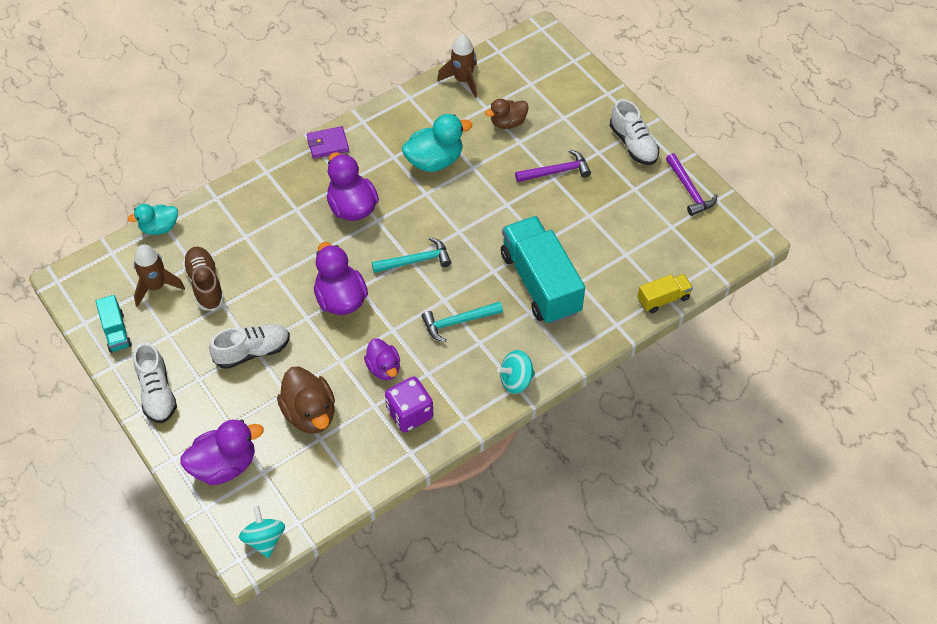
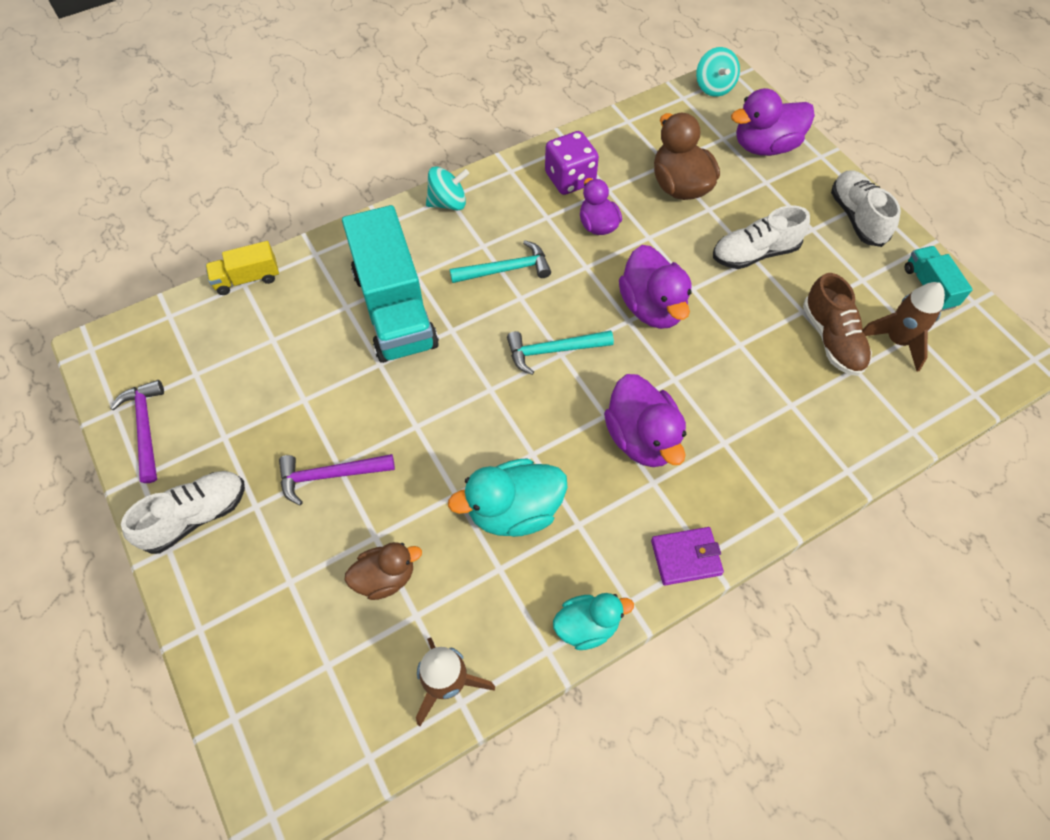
camera: 175 degrees left, 5 degrees up
turquoise duck [127,204,178,235] -> turquoise duck moved to [553,593,634,650]
white shoe [610,99,659,165] -> white shoe turned 75 degrees clockwise [121,471,245,554]

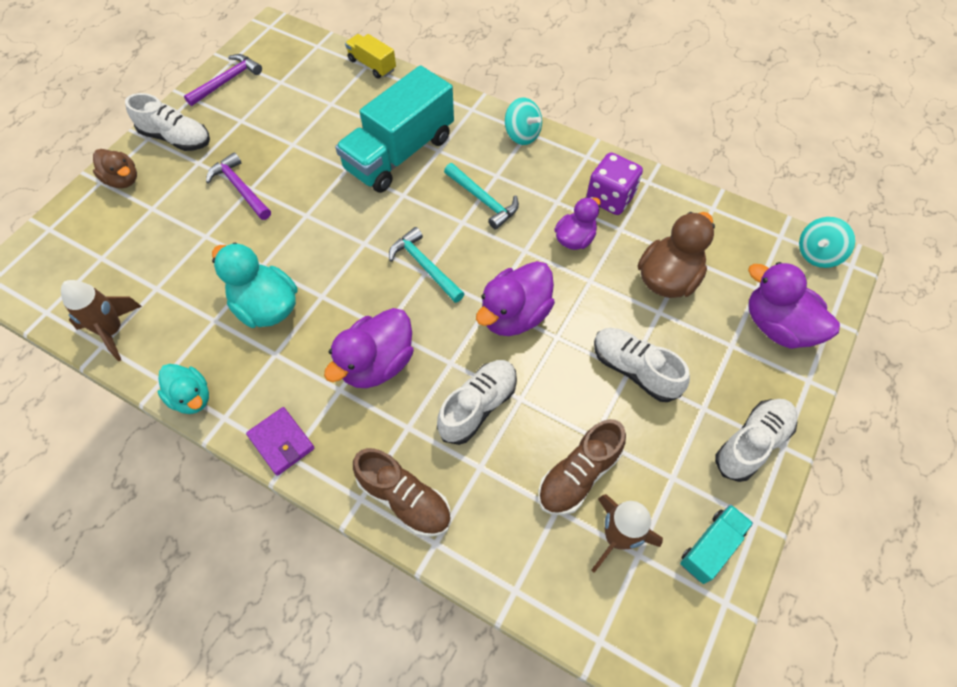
camera: 60 degrees right, 0 degrees up
brown duck [345,542,422,600] -> brown duck moved to [93,149,137,188]
none -> brown shoe [353,448,451,537]
none -> white shoe [437,360,517,445]

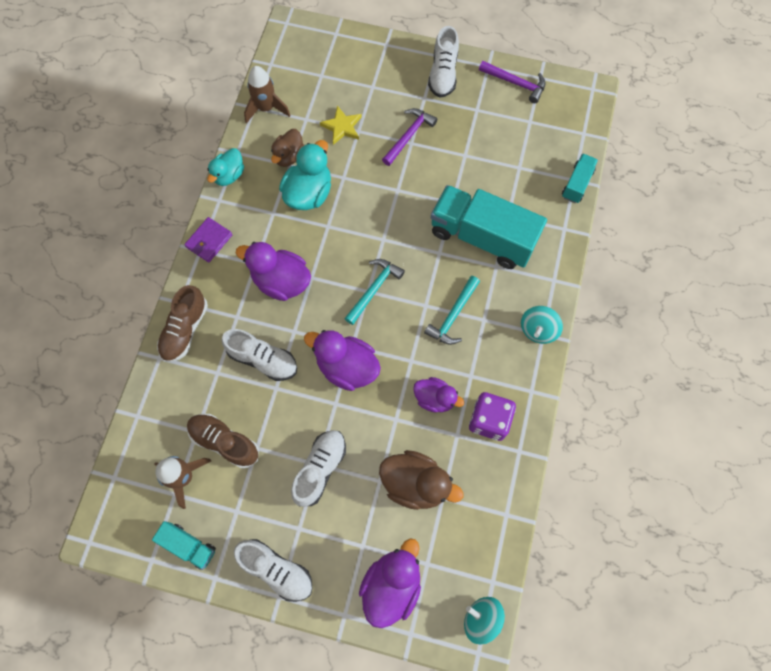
camera: 75 degrees right, 10 degrees up
brown duck [93,149,137,188] -> brown duck moved to [271,129,304,167]
yellow truck [345,34,396,79] -> turquoise truck [562,153,598,203]
none -> yellow star [320,106,362,145]

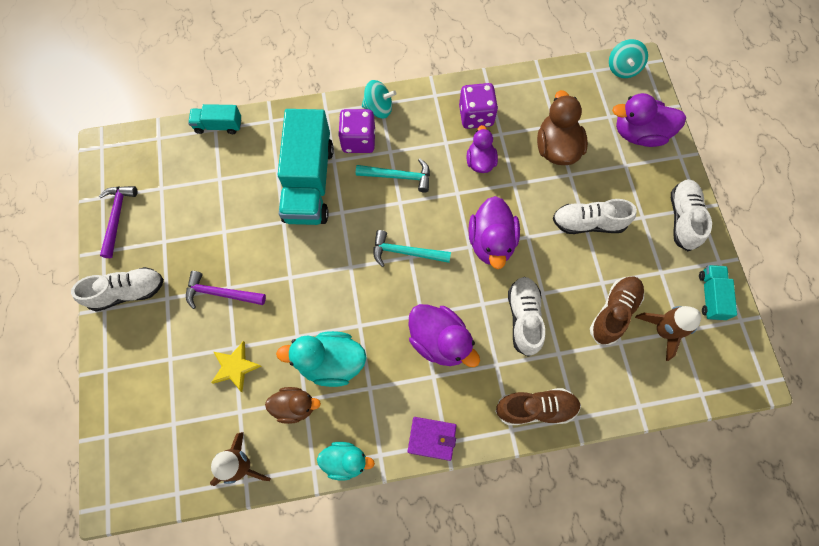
camera: 115 degrees left, 0 degrees up
brown shoe [187,414,259,469] -> brown shoe turned 150 degrees counterclockwise [590,276,644,345]
purple duck [236,242,311,301] -> purple duck turned 45 degrees counterclockwise [408,304,480,367]
none -> purple dice [338,109,375,153]

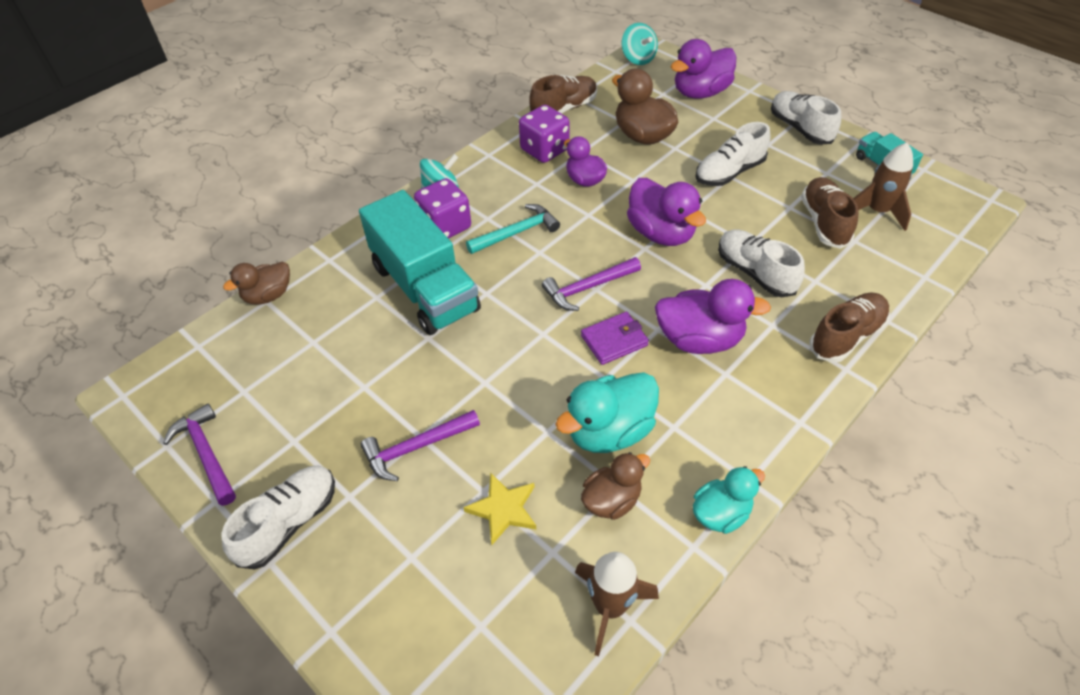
camera: 35 degrees left, 20 degrees down
turquoise truck [188,104,241,134] -> brown duck [223,261,290,305]
turquoise hammer [373,230,451,267] -> purple hammer [542,257,641,311]
purple wallet [408,417,456,461] -> purple wallet moved to [581,312,649,365]
none -> brown shoe [530,75,597,114]

